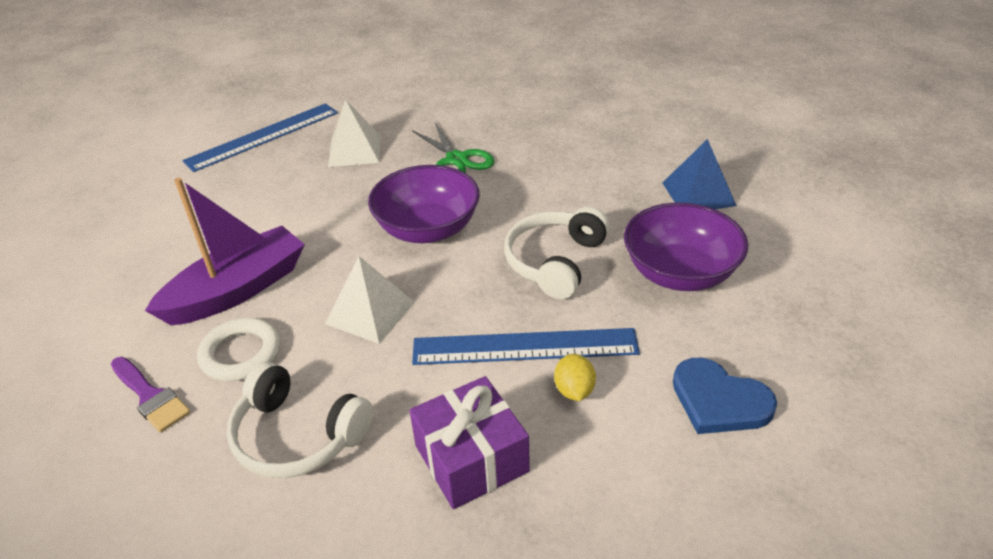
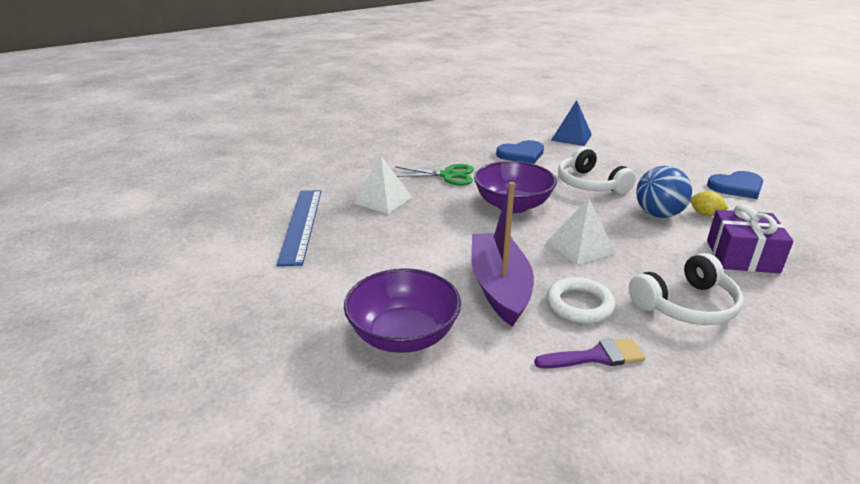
camera: 55 degrees left, 10 degrees down
blue ruler [412,328,640,365] -> blue ball [636,166,692,218]
purple bowl [624,203,748,291] -> purple bowl moved to [344,268,461,353]
none -> blue heart [496,140,544,164]

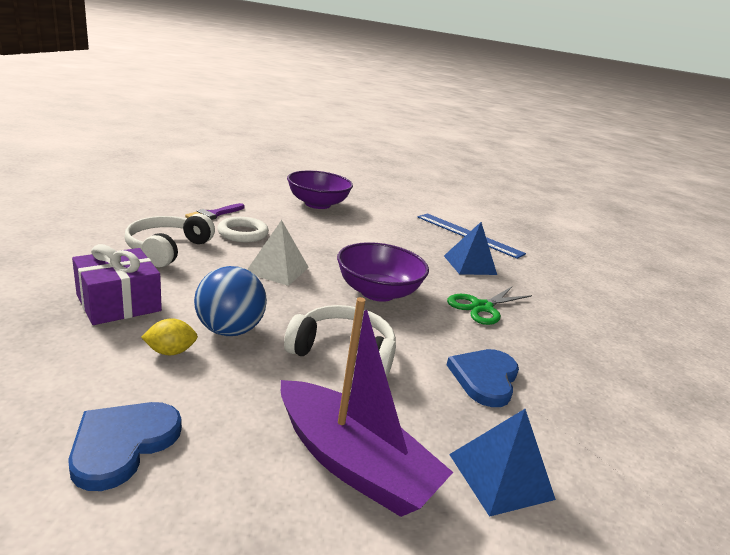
camera: 130 degrees right, 5 degrees down
white pyramid [354,156,412,214] -> blue pyramid [444,222,497,275]
purple boat [471,182,534,327] -> purple boat moved to [281,297,453,517]

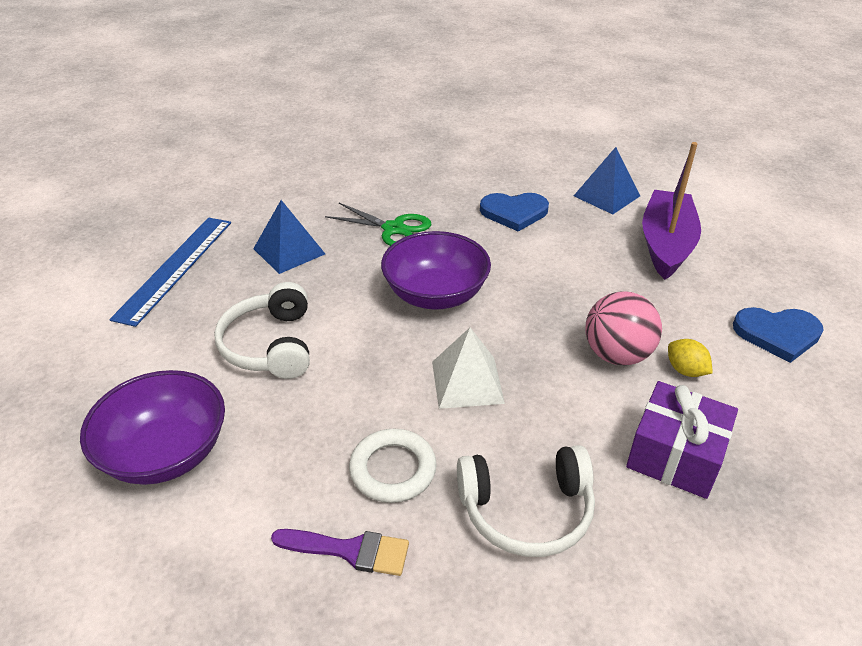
camera: 110 degrees left, 15 degrees up
blue ball [194,266,267,336] -> pink ball [586,291,662,366]
white headphones [284,305,396,378] -> white headphones moved to [214,282,310,379]

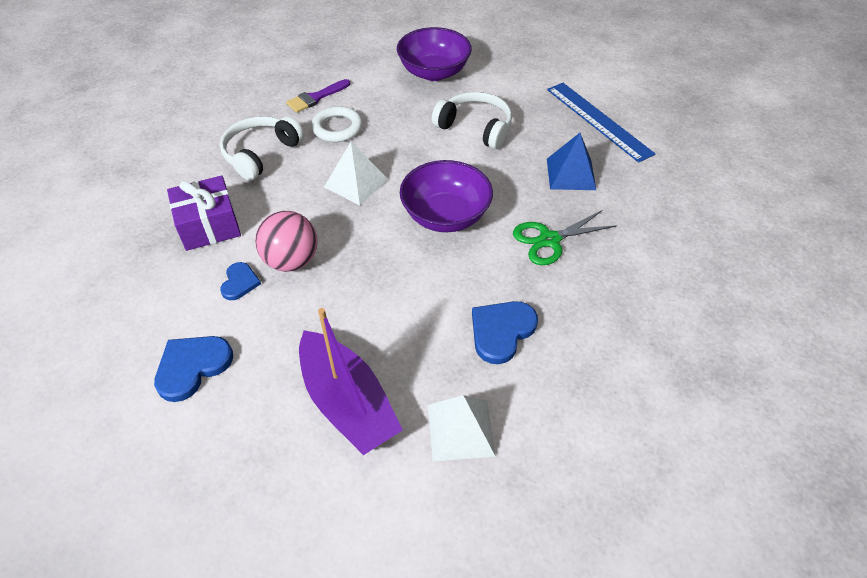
camera: 130 degrees right, 10 degrees up
blue pyramid [574,147,640,214] -> white pyramid [428,395,496,461]
yellow lemon [668,339,713,377] -> blue heart [220,262,261,300]

